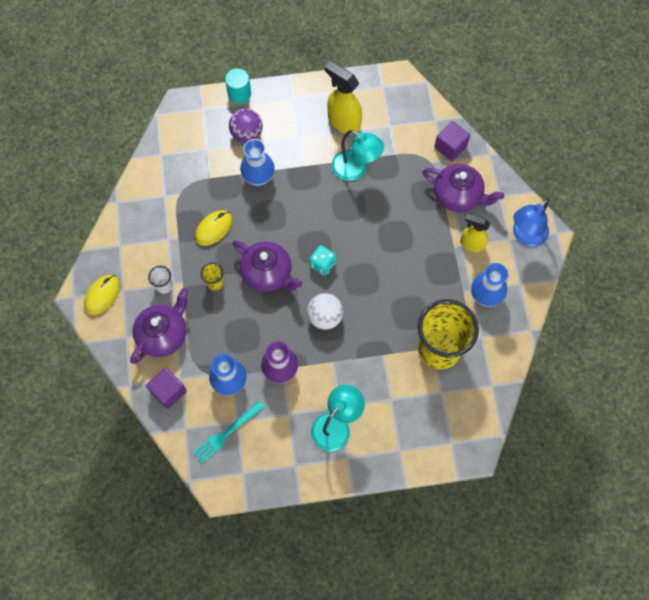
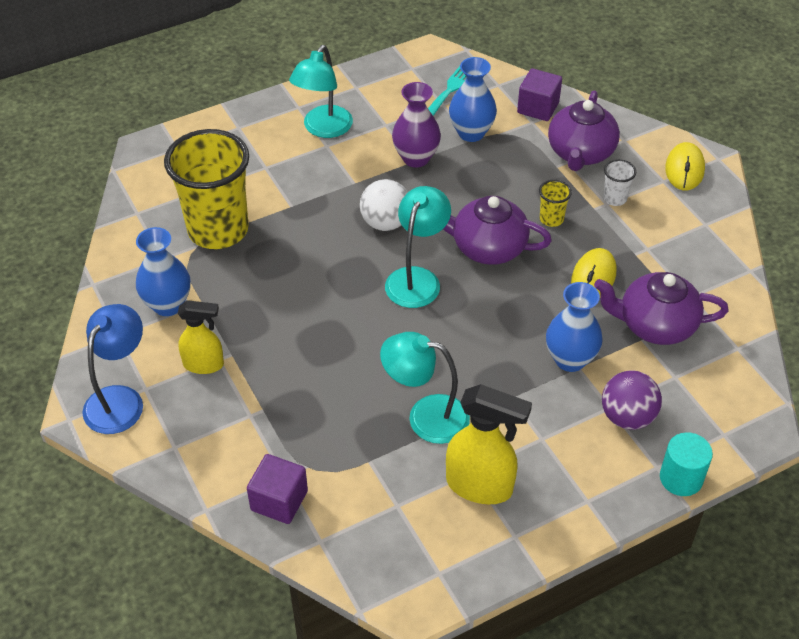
camera: 160 degrees right, 20 degrees down
turquoise dice [309,245,336,276] -> turquoise lamp [385,186,451,308]
purple teapot [422,164,504,212] -> purple teapot moved to [594,272,729,345]

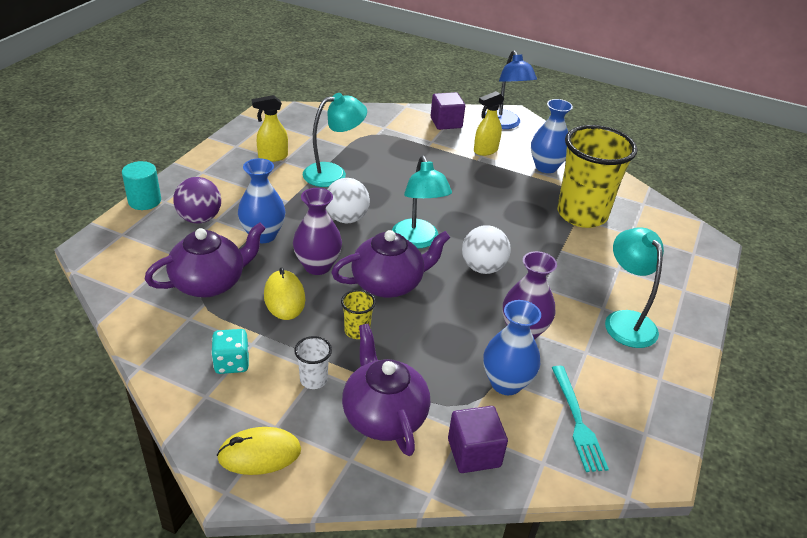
camera: 140 degrees right, 10 degrees down
purple cube [247,454,308,524] -> purple cube moved to [431,92,465,130]
yellow spray bottle [446,384,532,504] -> yellow spray bottle [252,95,288,162], size x0.65
yellow mouse [665,142,705,190] -> yellow mouse turned 75 degrees counterclockwise [217,427,301,475]
none -> turquoise dice [211,329,249,374]
none -> purple vase [293,188,342,275]
none -> white ball [326,178,370,223]

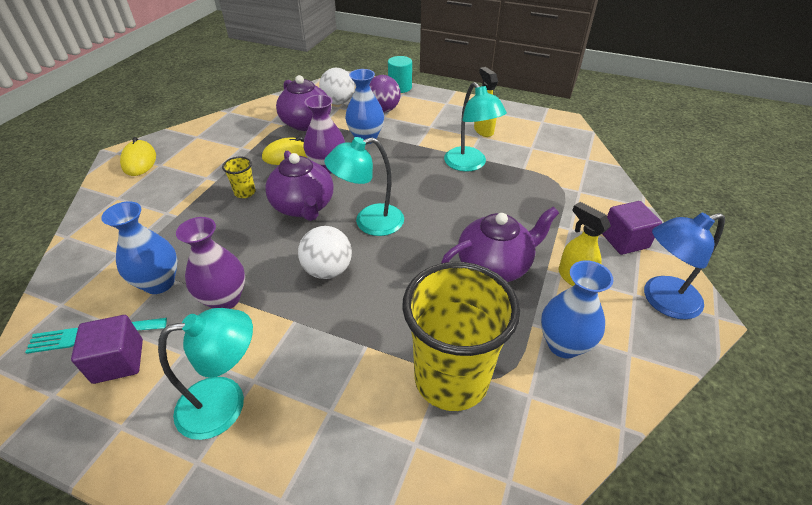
camera: 90 degrees right, 5 degrees up
turquoise dice [211,329,249,374] -> none
white cup [294,336,332,389] -> none
white ball [326,178,370,223] -> white ball moved to [319,68,355,105]
purple teapot [342,324,430,456] -> purple teapot moved to [441,207,559,282]
purple cube [448,406,508,473] -> purple cube moved to [71,315,143,384]

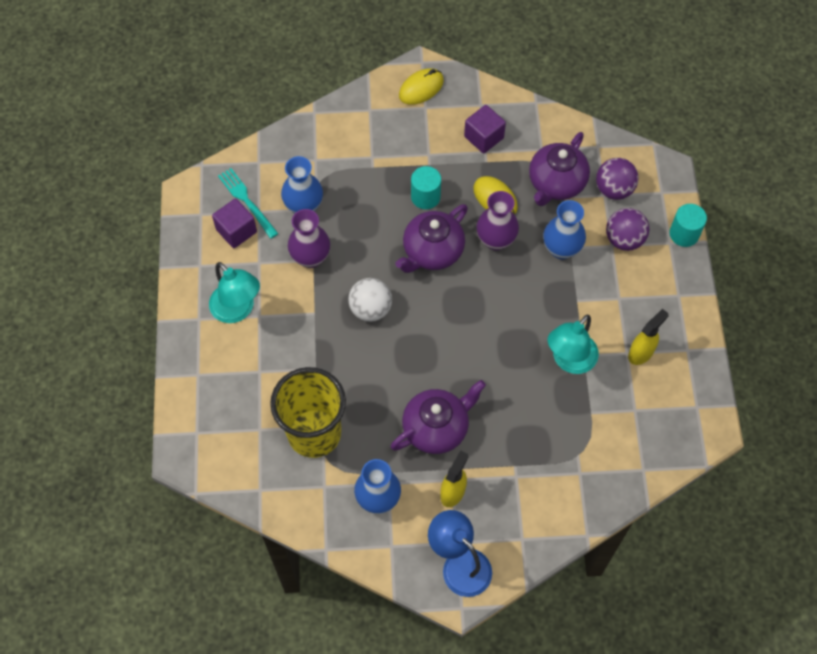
camera: 65 degrees right, 20 degrees up
yellow cup [222,156,256,198] -> turquoise cylinder [411,166,441,209]
white ball [319,68,355,105] -> purple ball [596,158,639,200]
turquoise lamp [324,137,404,236] -> none
purple teapot [441,207,559,282] -> purple teapot turned 75 degrees counterclockwise [390,380,486,454]
purple cube [602,201,662,255] -> purple cube moved to [464,105,506,153]

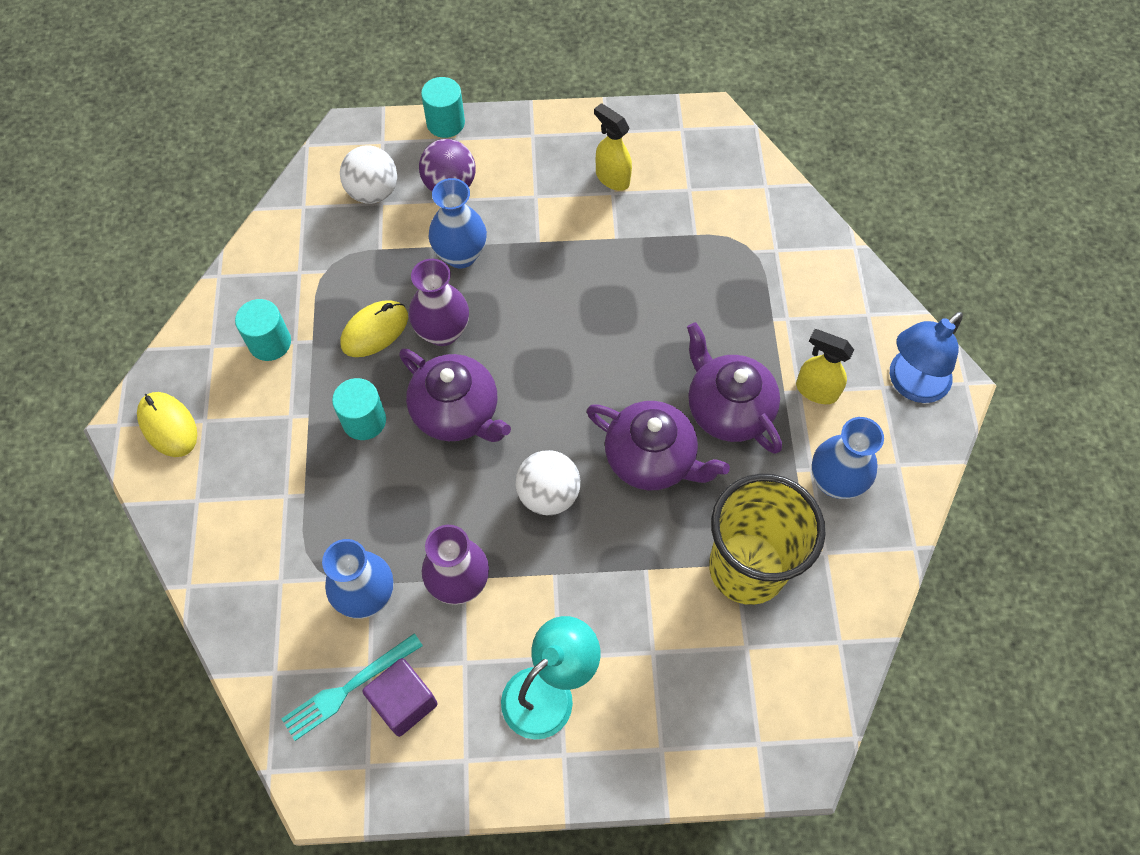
camera: 90 degrees left, 0 degrees up
purple cube [464,105,506,153] -> turquoise cylinder [235,299,291,361]
purple teapot [529,132,590,206] -> purple teapot moved to [586,401,730,490]
turquoise lamp [548,315,599,374] -> none
purple ball [596,158,639,200] -> white ball [340,145,397,204]

